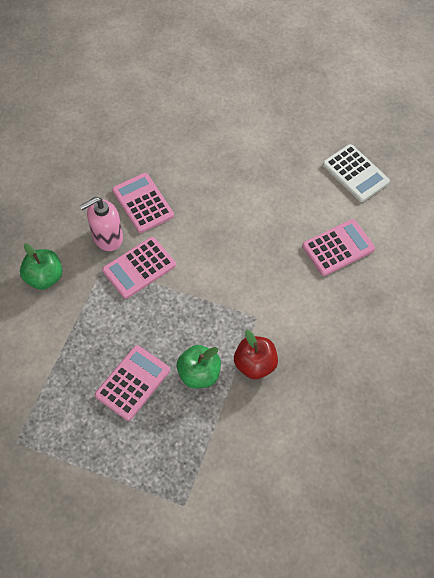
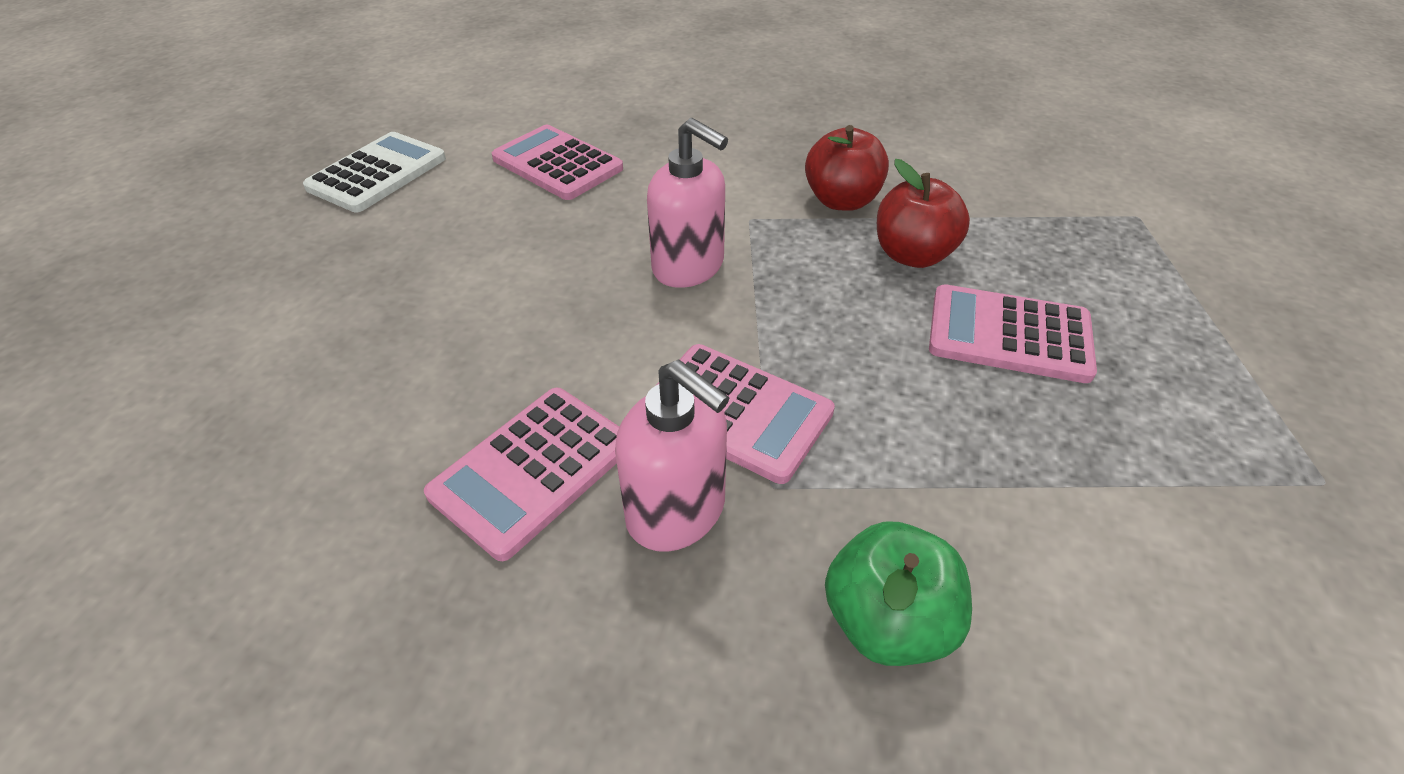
camera: 110 degrees left, 15 degrees down
green apple [177,345,221,388] -> red apple [877,159,970,268]
none -> pink soap dispenser [647,118,728,288]

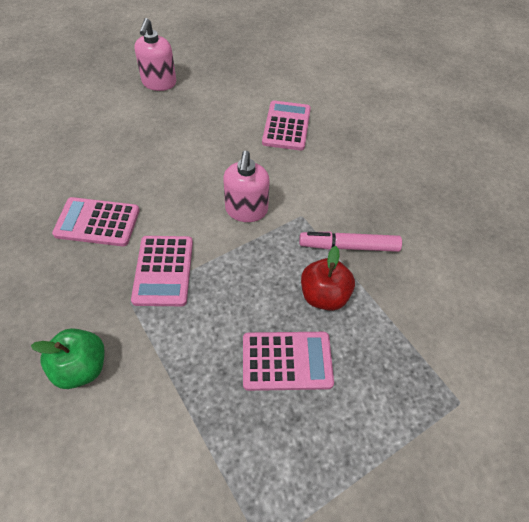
camera: 55 degrees right, 10 degrees up
white calculator [303,132,446,212] -> none
pink soap dispenser [615,359,730,552] -> pink soap dispenser moved to [134,18,176,91]
red apple [805,125,889,211] -> pink marker [299,232,402,252]
pink calculator [929,284,1097,383] -> pink calculator turned 105 degrees clockwise [243,332,334,391]

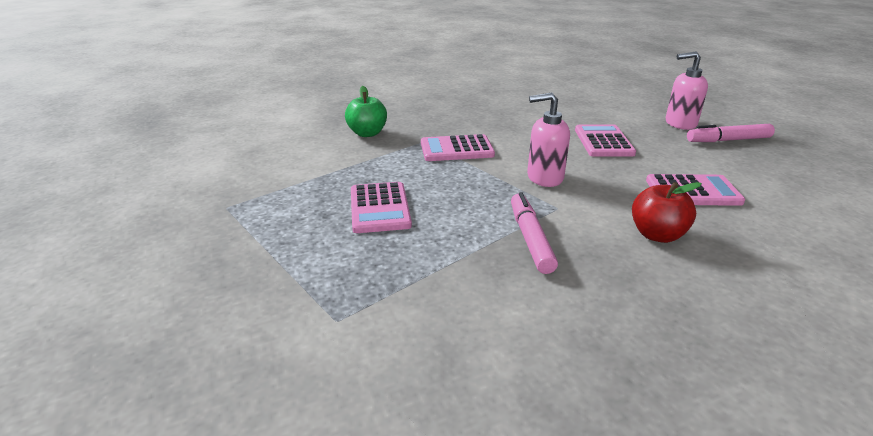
camera: 85 degrees right, 25 degrees down
pink calculator [52,197,140,246] -> pink calculator moved to [575,125,636,157]
red apple [301,246,355,311] -> red apple moved to [632,182,702,243]
none -> pink marker [687,124,775,142]

